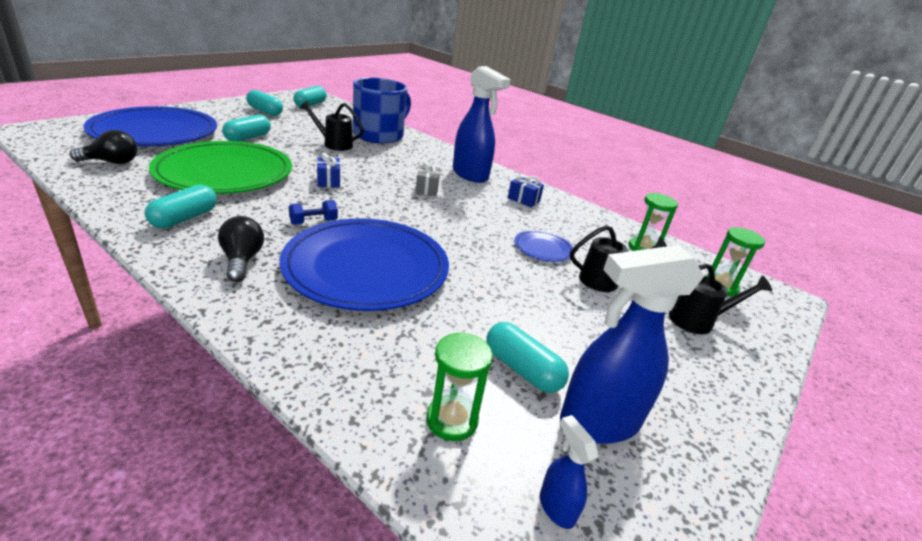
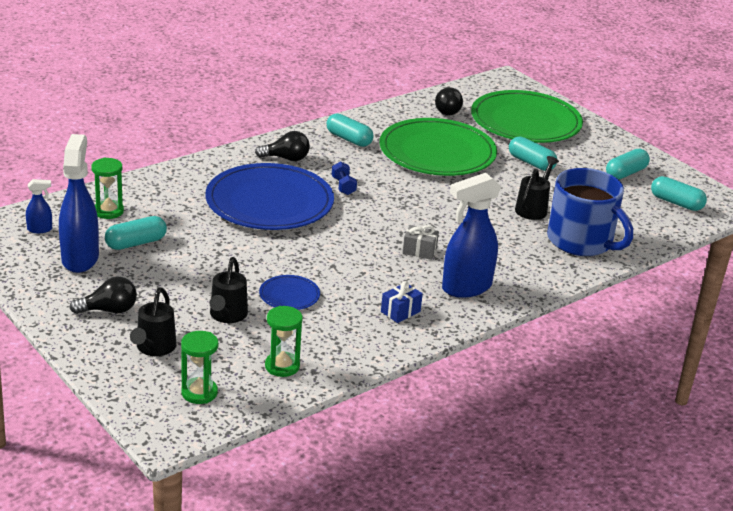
camera: 105 degrees right, 0 degrees up
blue plate [83,106,217,146] -> green plate [471,90,583,143]
blue gift [317,153,340,187] -> none
none -> black light bulb [69,277,137,314]

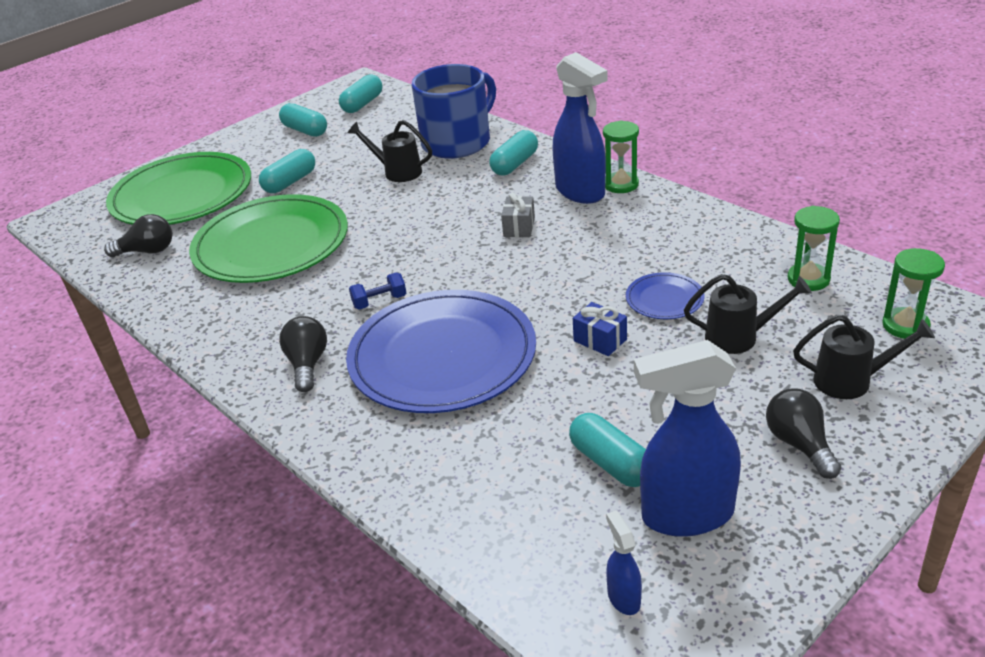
camera: 90 degrees left, 5 degrees up
green hourglass [91,158,124,219] -> green hourglass moved to [603,120,639,193]
turquoise capsule [327,113,374,147] -> turquoise capsule moved to [489,130,538,175]
blue gift [381,281,423,323] -> blue gift moved to [573,302,627,356]

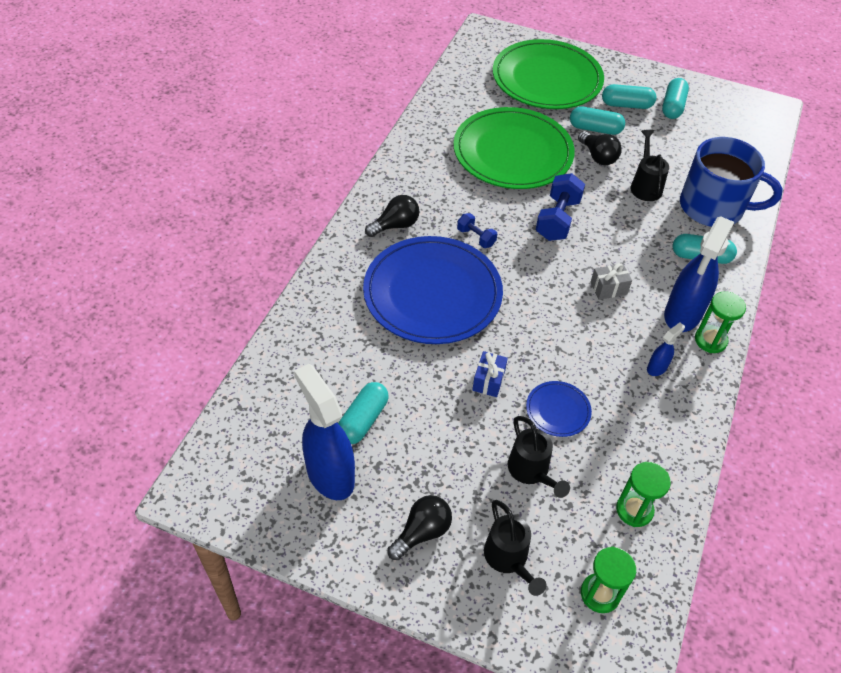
camera: 60 degrees right, 15 degrees up
black light bulb [104,214,172,257] -> black light bulb moved to [578,131,622,165]
turquoise capsule [339,75,382,113] -> turquoise capsule moved to [602,84,657,109]
blue spray bottle [606,510,642,615] -> blue spray bottle moved to [647,322,685,376]
none -> blue dumbbell [536,173,585,241]

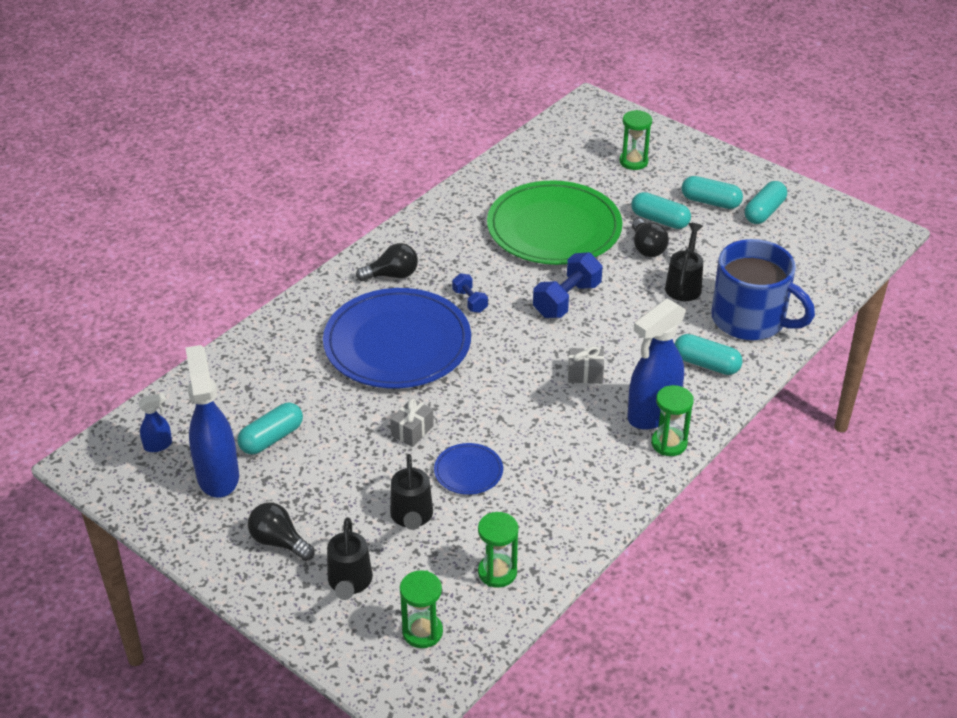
camera: 20 degrees right, 10 degrees down
black light bulb [387,495,452,560] -> black light bulb turned 120 degrees counterclockwise [248,502,315,561]
blue gift [472,351,508,397] -> grey gift [390,398,434,447]
green plate [493,39,604,109] -> green hourglass [619,110,652,170]
blue spray bottle [647,322,685,376] -> blue spray bottle moved to [138,393,172,452]

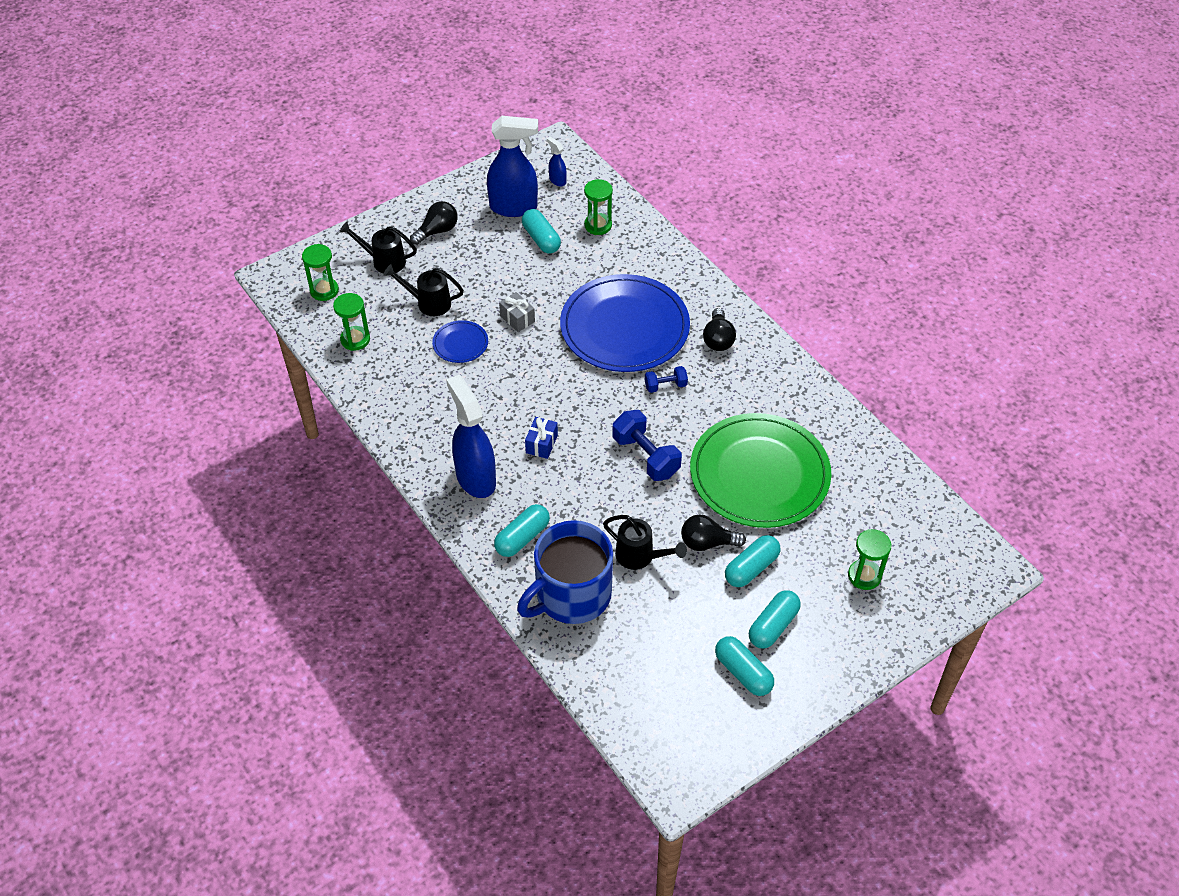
camera: 105 degrees right, 10 degrees up
blue spray bottle [138,393,172,452] -> blue spray bottle turned 150 degrees clockwise [547,137,567,186]
grey gift [568,346,604,384] -> blue gift [525,417,558,459]
green hourglass [651,385,694,456] -> green hourglass moved to [584,179,613,235]

